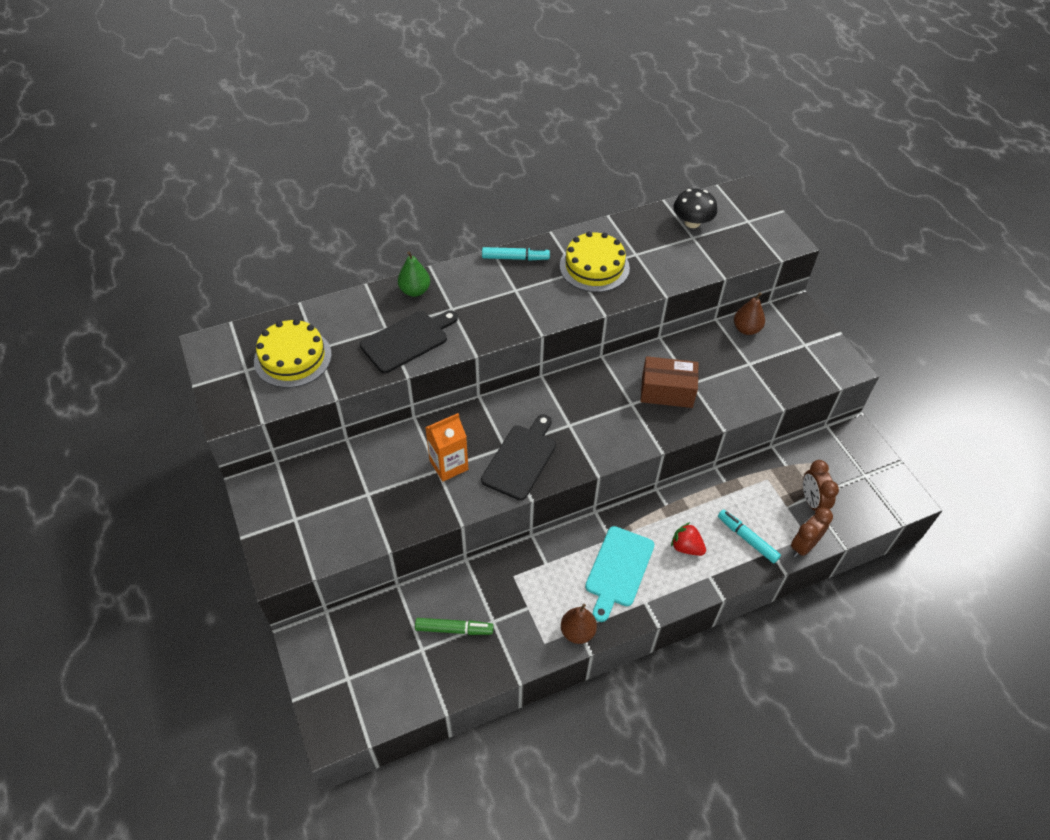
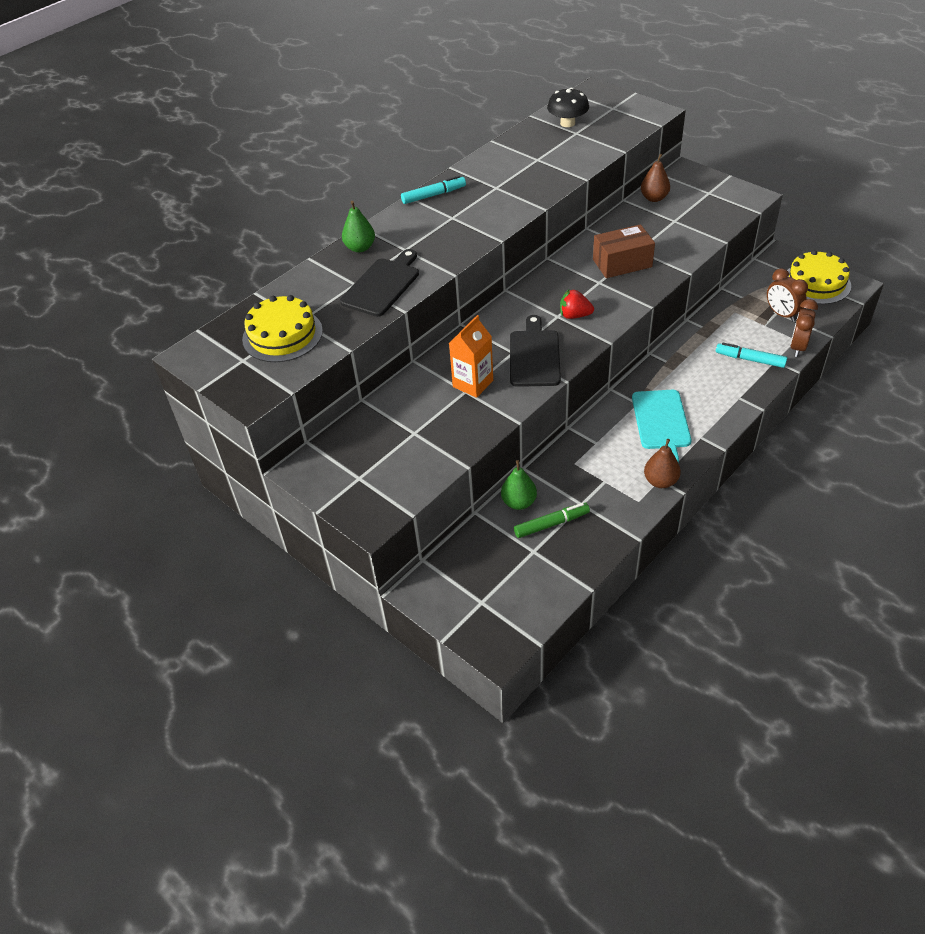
camera: 20 degrees left, 5 degrees down
yellow cake [560,232,630,292] -> yellow cake moved to [787,250,851,304]
red strawberry [671,522,706,556] -> red strawberry moved to [560,289,594,319]
none -> green pear [501,460,537,510]

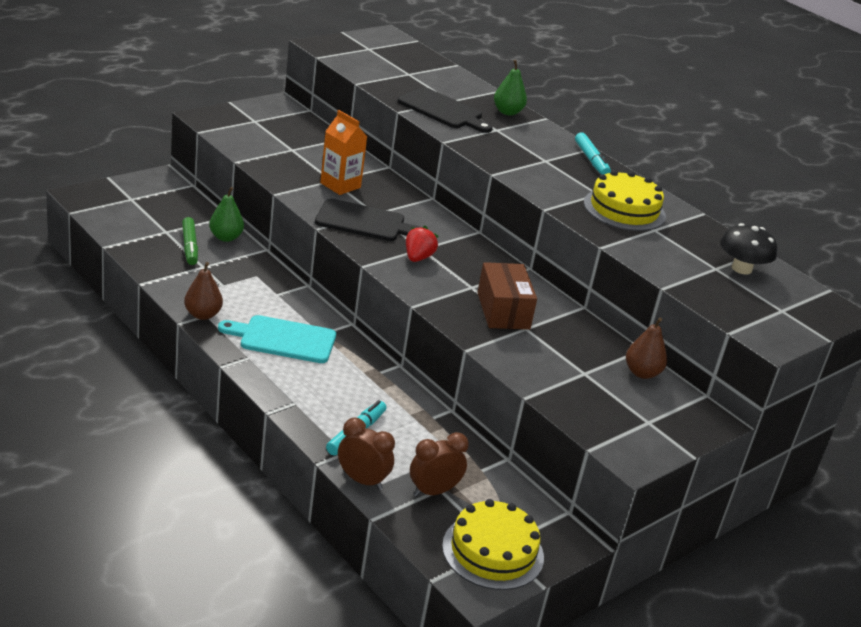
camera: 90 degrees right, 15 degrees down
yellow cake [242,295,323,362] -> yellow cake moved to [584,170,666,231]

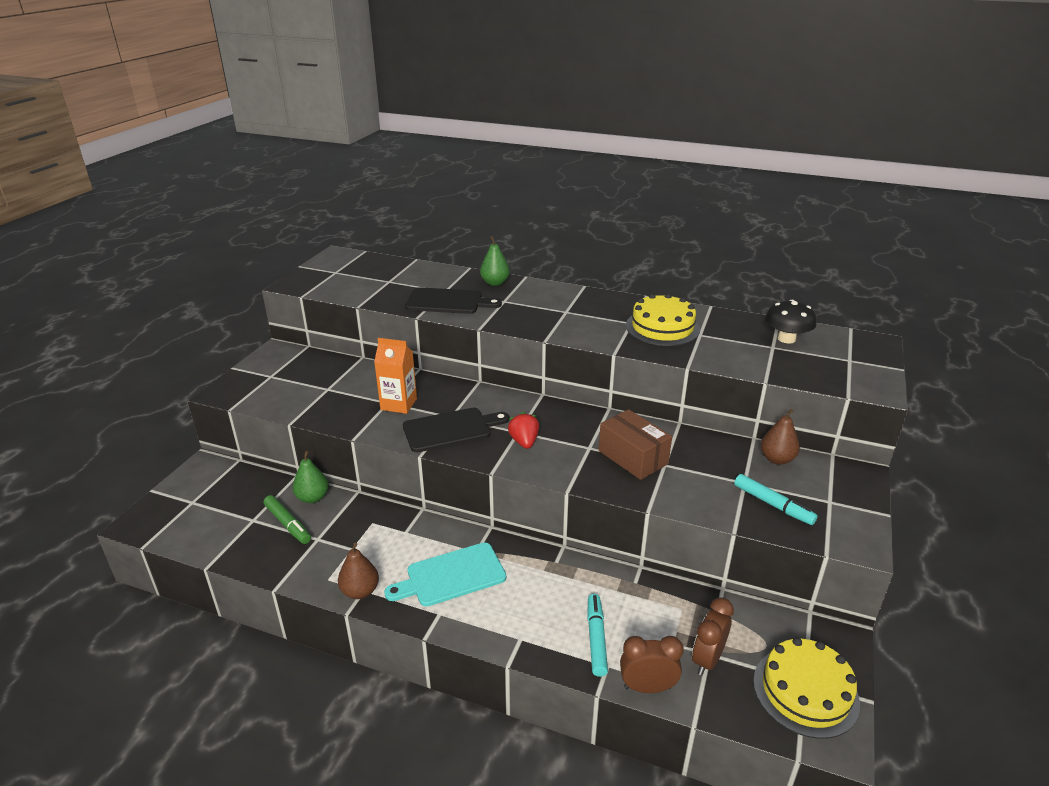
camera: 25 degrees left, 0 degrees up
turquoise marker [575,132,611,174] -> turquoise marker moved to [734,474,818,525]

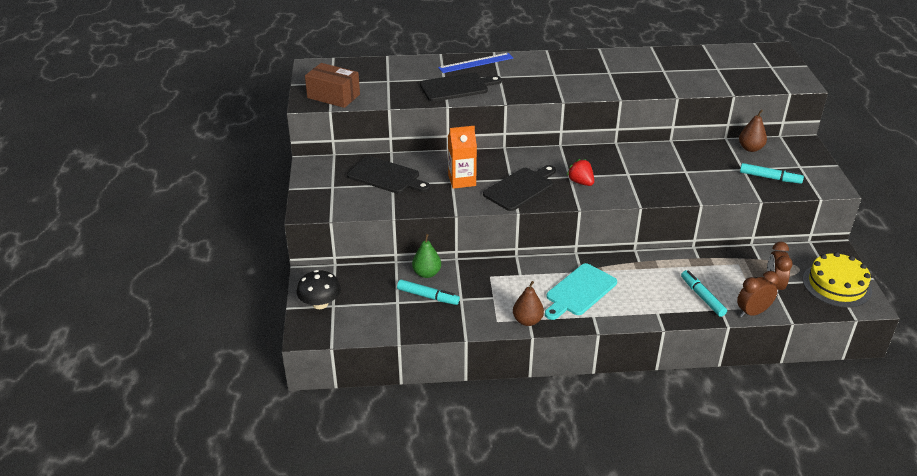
camera: 25 degrees left, 5 degrees up
green marker [264,495,311,544] -> turquoise marker [397,279,460,305]
green pear [480,236,510,286] -> blue ruler [438,53,513,73]
brown box [599,409,672,480] -> brown box moved to [305,63,360,108]
yellow cake [626,293,700,346] -> none
black mushroom [765,300,816,344] -> black mushroom moved to [296,270,341,309]
none -> black cutting board [347,156,430,194]

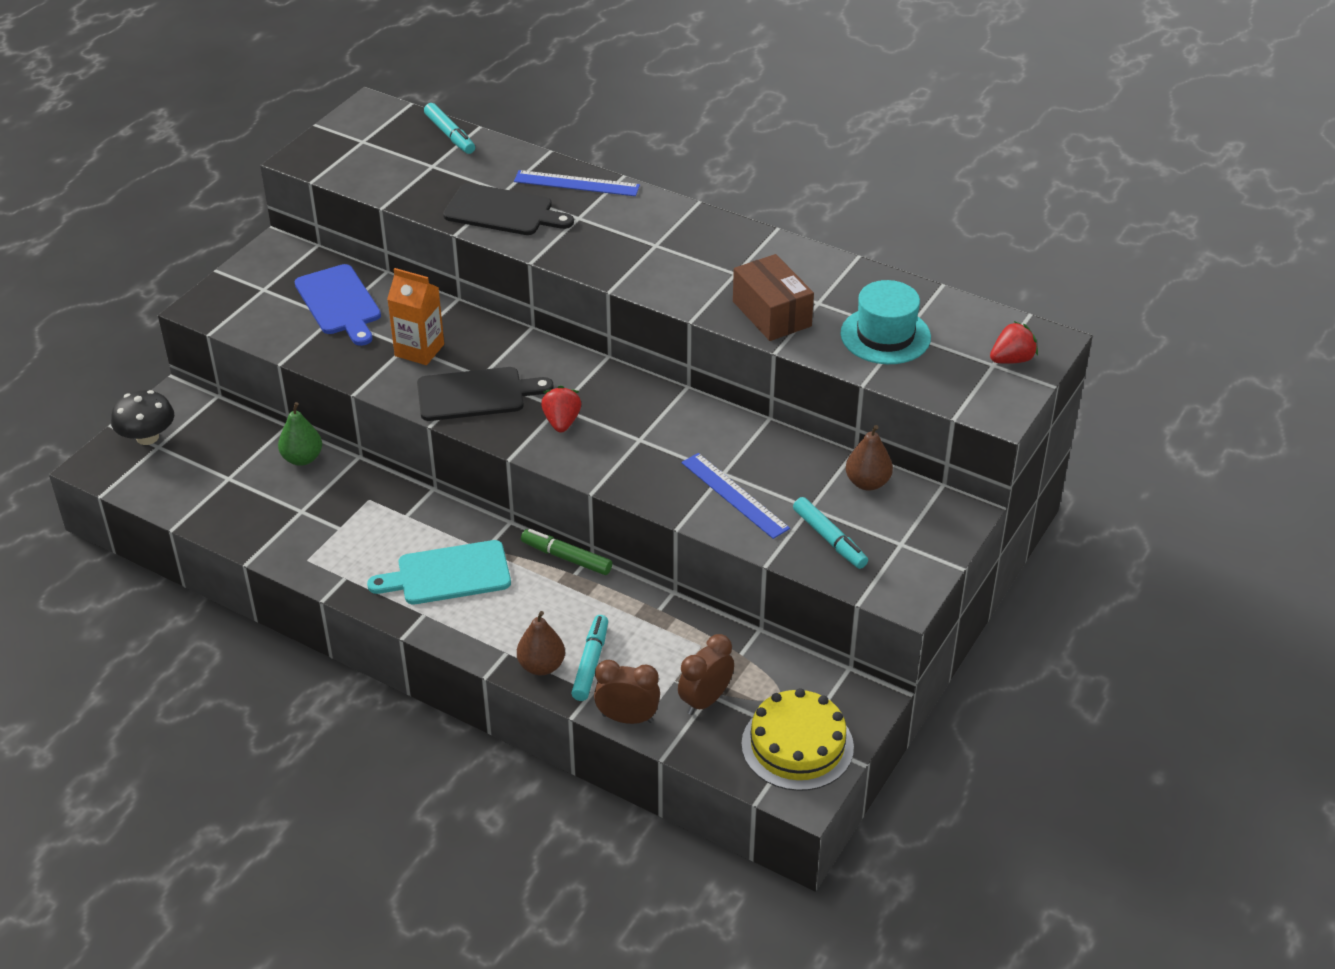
camera: 35 degrees right, 5 degrees up
brown box [305,63,360,108] -> brown box moved to [733,254,814,341]
black cutting board [347,156,430,194] -> blue cutting board [295,264,381,346]
turquoise marker [397,279,460,305] -> turquoise marker moved to [424,103,475,154]
brown pear [513,281,544,326] -> brown pear moved to [517,611,565,675]
none -> green marker [521,529,612,575]
none -> blue ruler [681,453,790,539]
none -> turquoise hat [840,280,931,364]
none -> red strawberry [990,321,1038,364]

